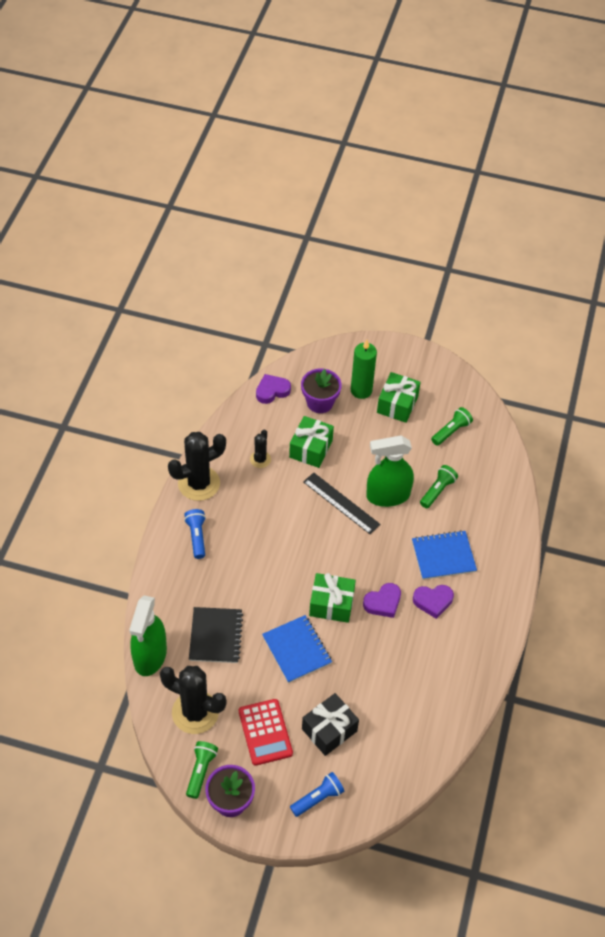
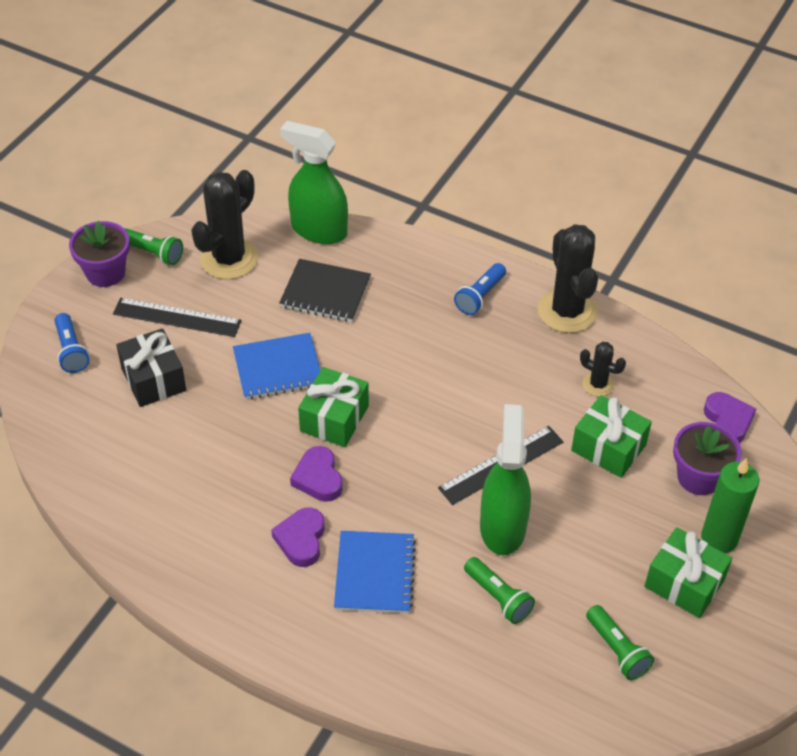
camera: 105 degrees right, 5 degrees down
blue flashlight [184,509,206,559] -> blue flashlight turned 120 degrees clockwise [454,263,506,315]
red calculator [239,699,293,766] -> black ruler [113,298,242,337]

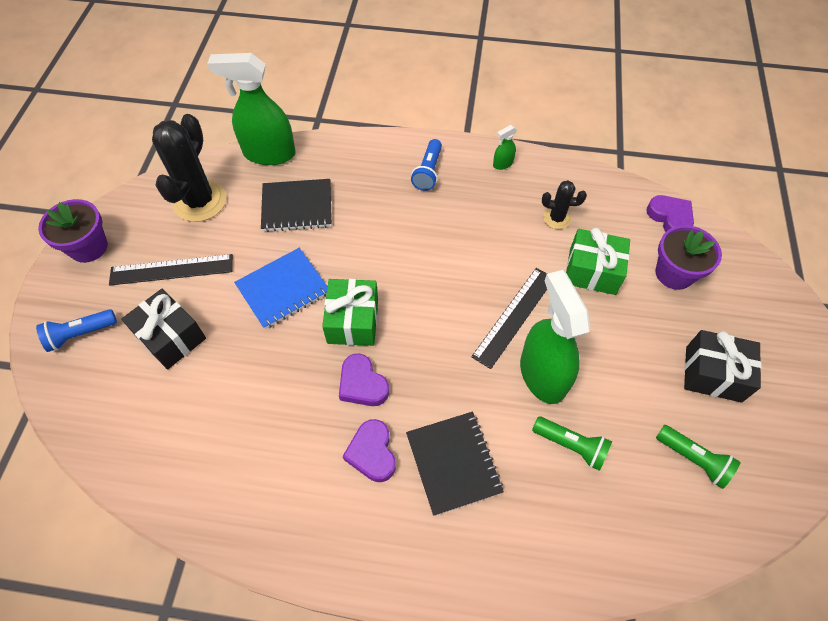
camera: 20 degrees left, 10 degrees up
blue flashlight [55,313,90,373] -> blue flashlight turned 105 degrees clockwise [36,309,117,352]
green flashlight [125,228,183,265] -> none
blue notebook [334,531,416,613] -> black notebook [406,412,504,516]
black cactus [538,224,598,333] -> green spray bottle [493,125,517,170]
green gift [644,527,732,618] -> black gift [684,330,762,403]
green candle [701,458,759,553] -> none

